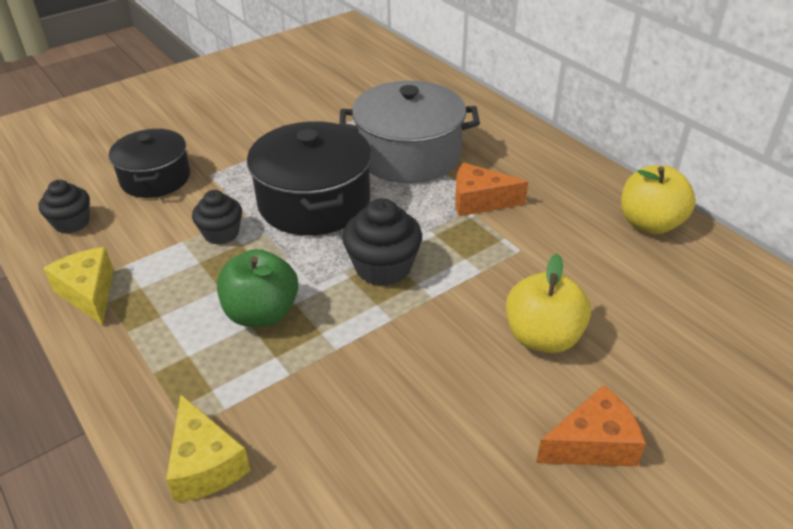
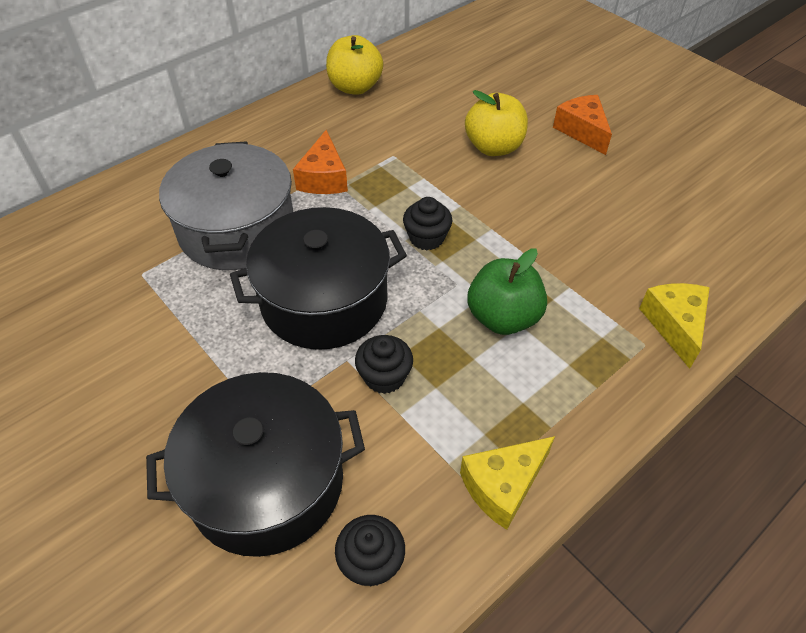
camera: 95 degrees left, 10 degrees up
black pot [109,129,190,198] -> black pot [146,372,365,557], size x1.55
yellow cheese [166,395,251,502] -> yellow cheese turned 60 degrees counterclockwise [639,283,710,369]
black cupcake [342,198,422,286] -> black cupcake [403,197,452,250], size x0.66

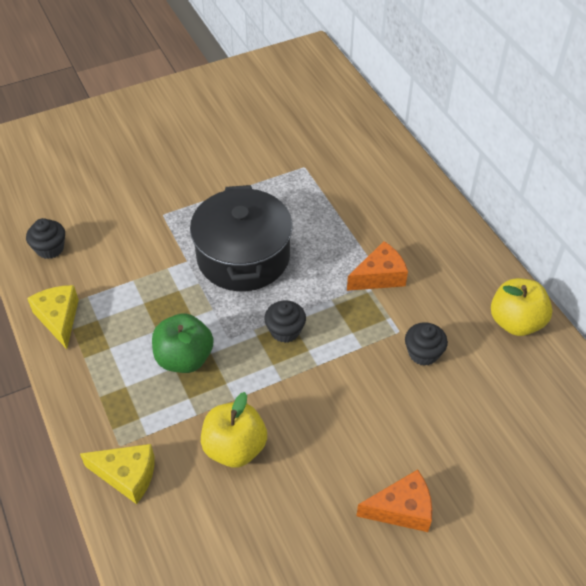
camera: 105 degrees right, 0 degrees up
black pot [146,372,365,557] -> none
grey pot [159,141,293,270] -> none
orange cheese [293,130,348,194] -> orange cheese turned 135 degrees clockwise [347,241,408,291]
black cupcake [355,335,413,394] -> black cupcake moved to [405,323,448,366]
yellow apple [465,90,528,156] -> yellow apple moved to [201,392,267,468]

